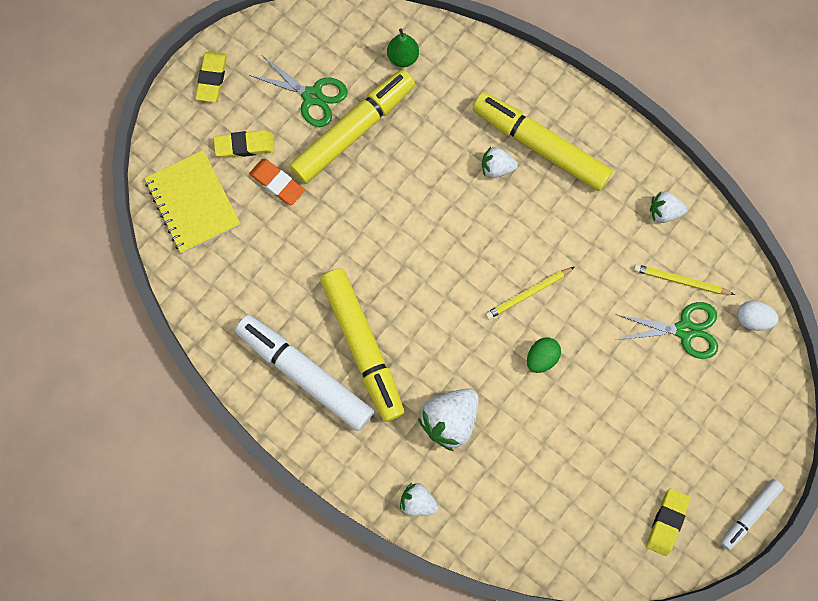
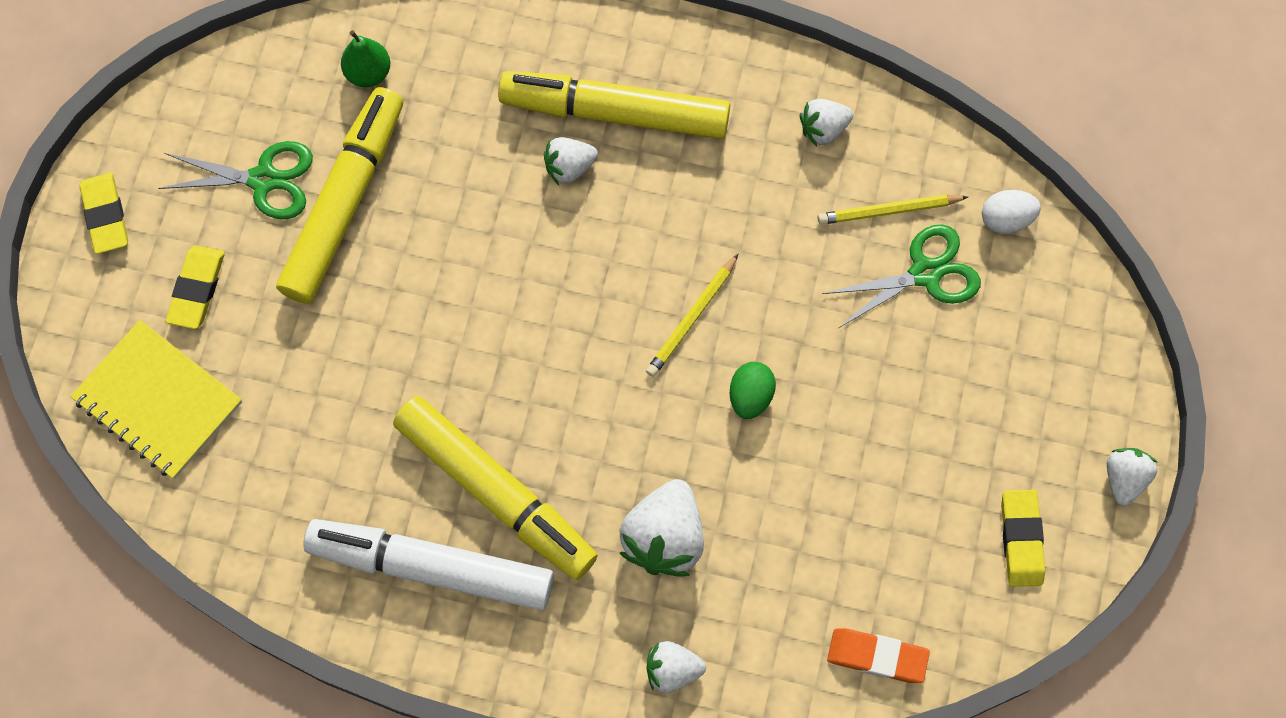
camera: 25 degrees left, 5 degrees down
yellow eraser [214,130,275,158] -> yellow eraser turned 45 degrees counterclockwise [166,245,225,329]
orange eraser [249,159,305,205] -> orange eraser moved to [827,628,930,683]
white marker [721,479,784,550] -> white strawberry [1107,448,1158,506]

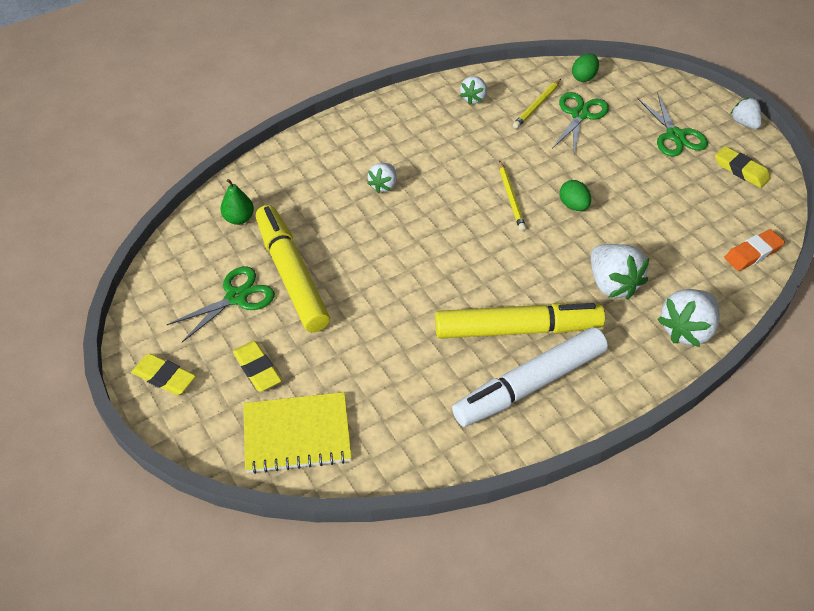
camera: 45 degrees left, 20 degrees down
yellow marker [498,71,730,139] -> none
white strawberry [646,641,706,693] -> white strawberry [657,289,720,347], size x1.69
white egg [982,190,1041,234] -> green egg [572,54,599,82]
none -> green scissors [637,93,708,157]

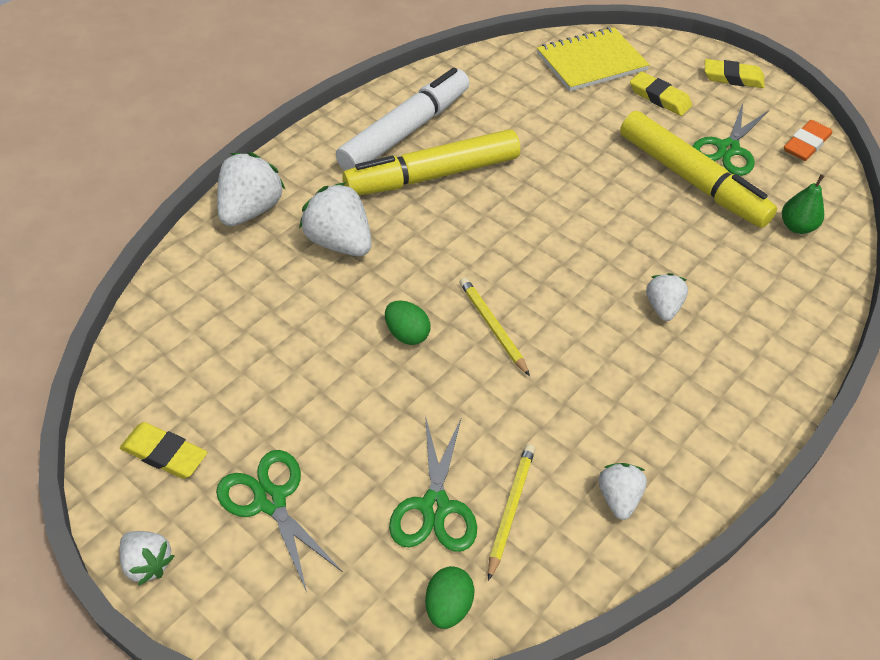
camera: 160 degrees right, 0 degrees up
orange eraser [724,229,785,271] -> orange eraser moved to [784,120,832,161]

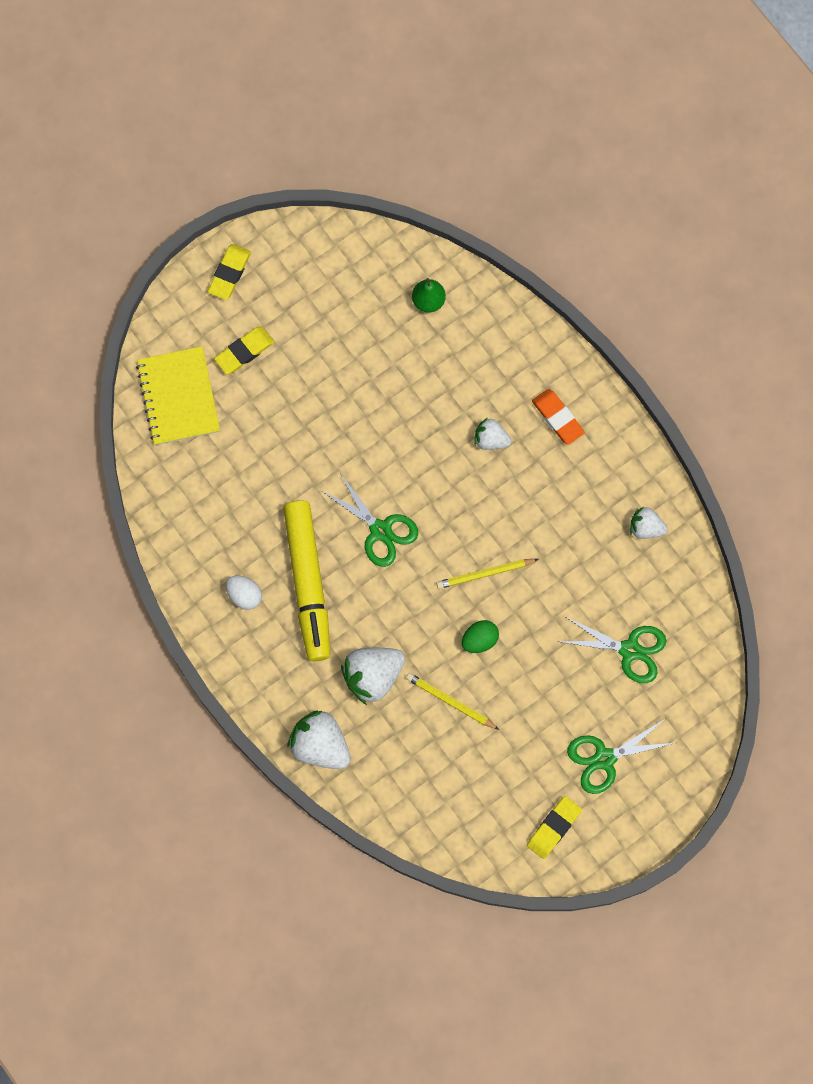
camera: 75 degrees left, 25 degrees up
white strawberry [119,531,175,586] -> none
white marker [336,68,470,171] -> white egg [226,575,262,610]
green egg [425,566,475,629] -> none
yellow pencil [488,444,535,581] -> yellow pencil moved to [406,673,499,730]
yellow marker [620,111,777,228] -> none
green scissors [692,103,769,176] -> green scissors moved to [322,475,418,567]
orange eraser [784,120,832,161] -> orange eraser moved to [532,389,585,445]

